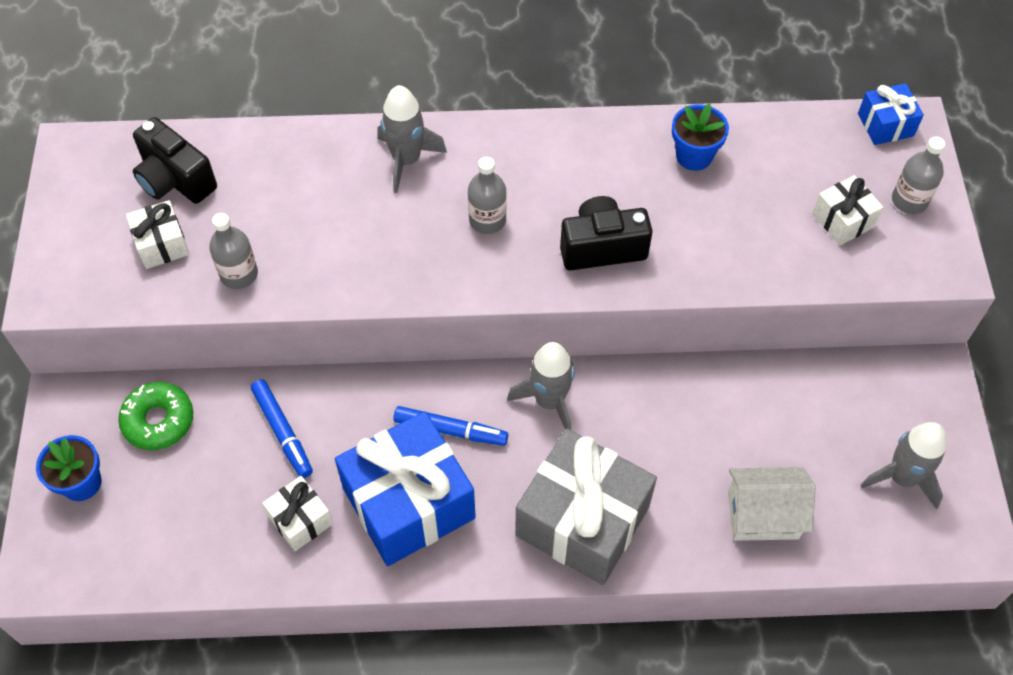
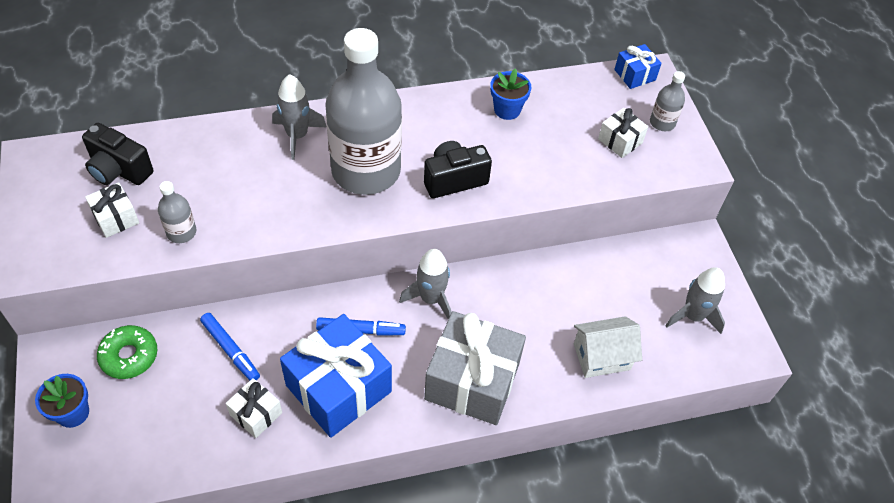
camera: 15 degrees left, 5 degrees down
grey bottle [468,157,507,234] -> grey bottle [325,28,402,195], size x2.48

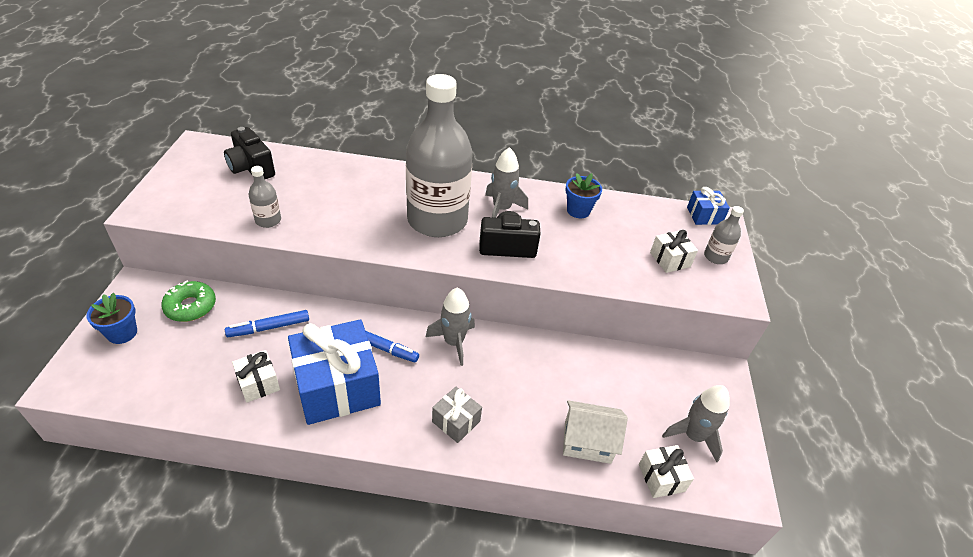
camera: 20 degrees right, 10 degrees down
white gift [85,182,139,238] -> white gift moved to [639,445,694,498]
blue marker [200,313,260,380] -> blue marker turned 90 degrees clockwise [225,310,309,337]
grey rocket [272,74,327,160] -> grey rocket moved to [485,147,528,217]
grey gift [424,311,526,425] -> grey gift [432,387,482,443], size x0.48

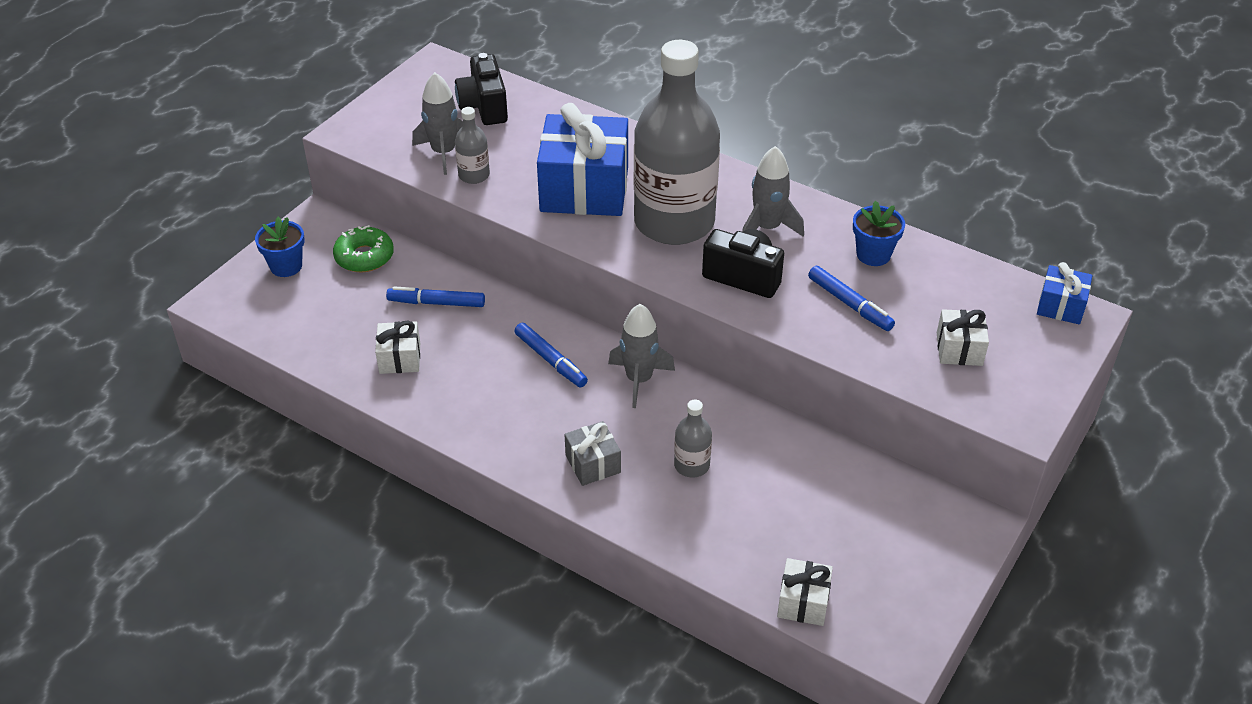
camera: 30 degrees right, 0 degrees up
blue gift [288,319,381,425] -> blue gift moved to [537,103,628,216]
white house [563,400,628,464] -> none
grey rocket [662,385,729,462] -> grey rocket moved to [412,72,463,175]
grey bottle [704,206,744,264] -> grey bottle moved to [674,399,712,478]
none -> blue marker [808,266,895,331]

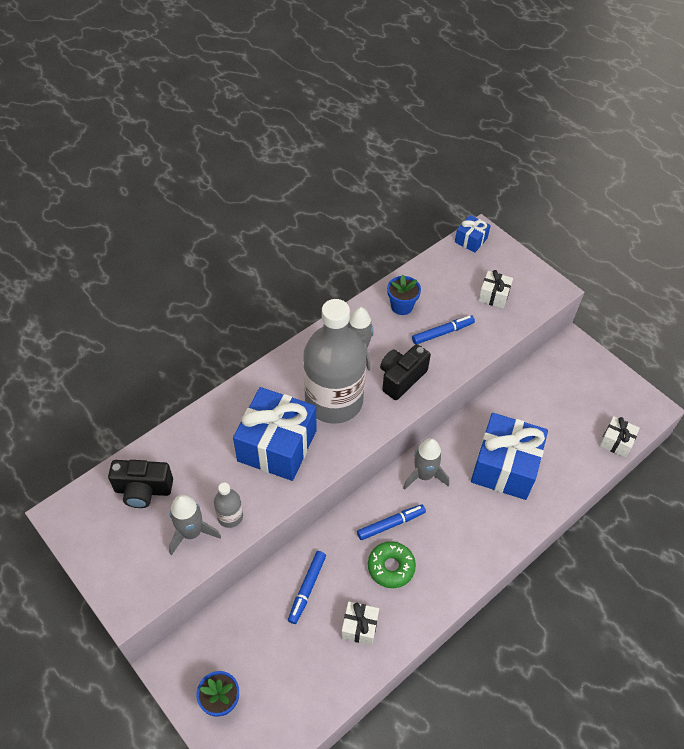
camera: 75 degrees left, 10 degrees up
green donut [333,225,394,272] -> green donut moved to [368,541,416,588]
grey gift [565,421,621,486] -> none
grey bottle [674,399,712,478] -> blue gift [471,413,548,500]

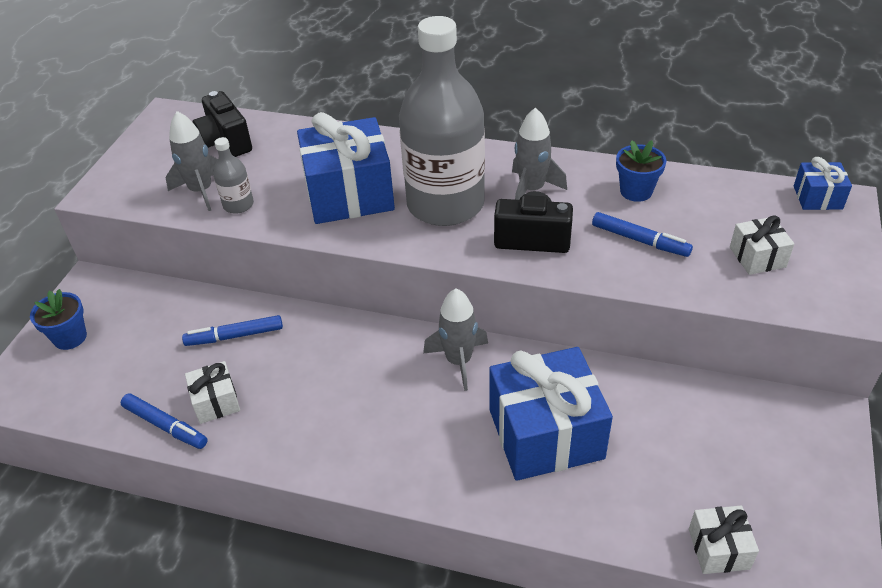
camera: 60 degrees right, 10 degrees down
blue marker [357,504,426,540] -> blue marker moved to [121,393,208,449]
green donut [368,541,416,588] -> none

